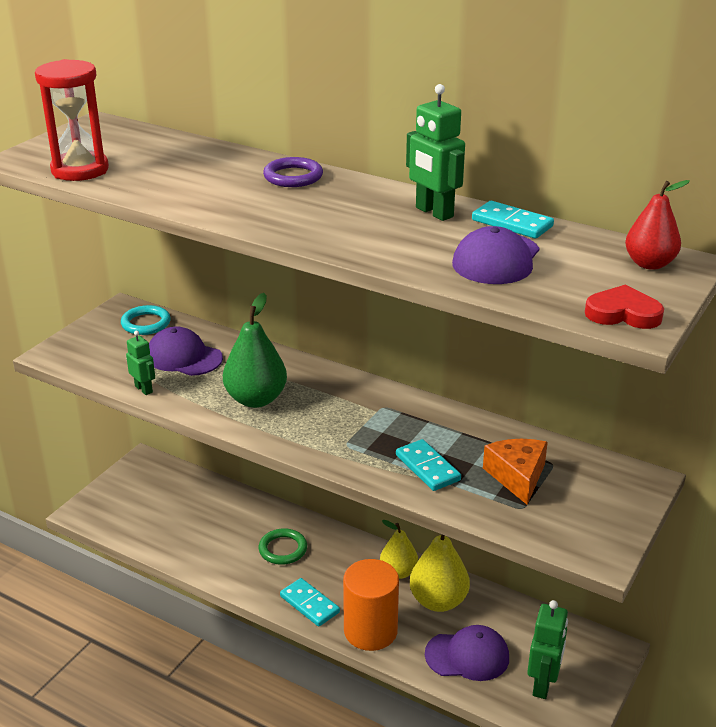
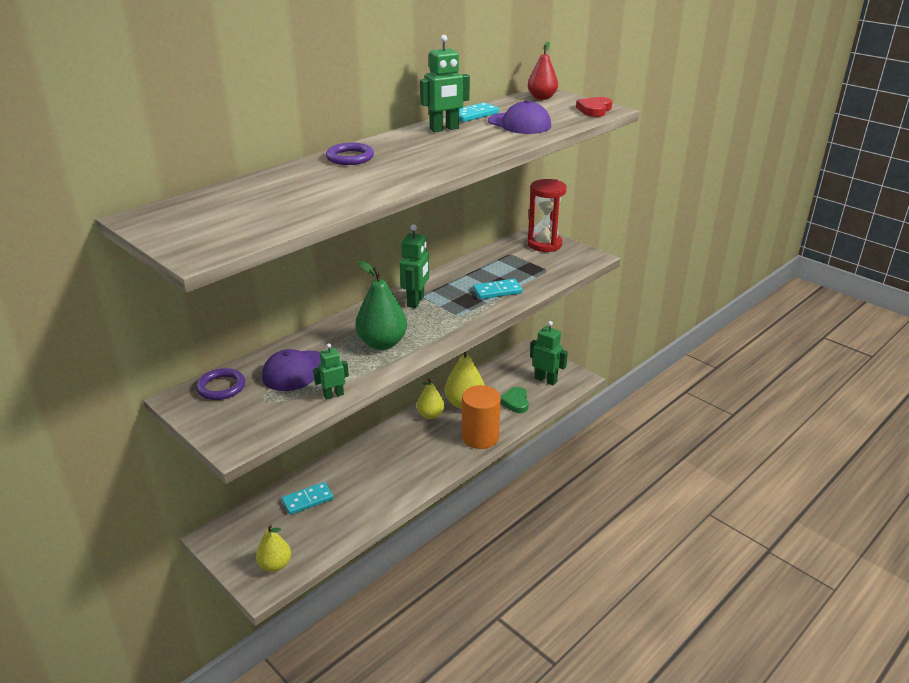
camera: 75 degrees left, 0 degrees up
red hourglass [35,59,109,181] -> red hourglass moved to [528,179,567,252]
turquoise ring [121,305,171,335] -> purple ring [196,368,245,400]
green ring [258,528,307,565] -> none
turquoise domino [280,578,340,627] -> turquoise domino moved to [282,482,333,515]
purple cap [425,625,509,681] -> green heart [501,387,529,413]
orange cheese [483,439,548,505] -> none
none -> yellow pear [256,524,291,572]
none -> green robot [400,224,429,308]

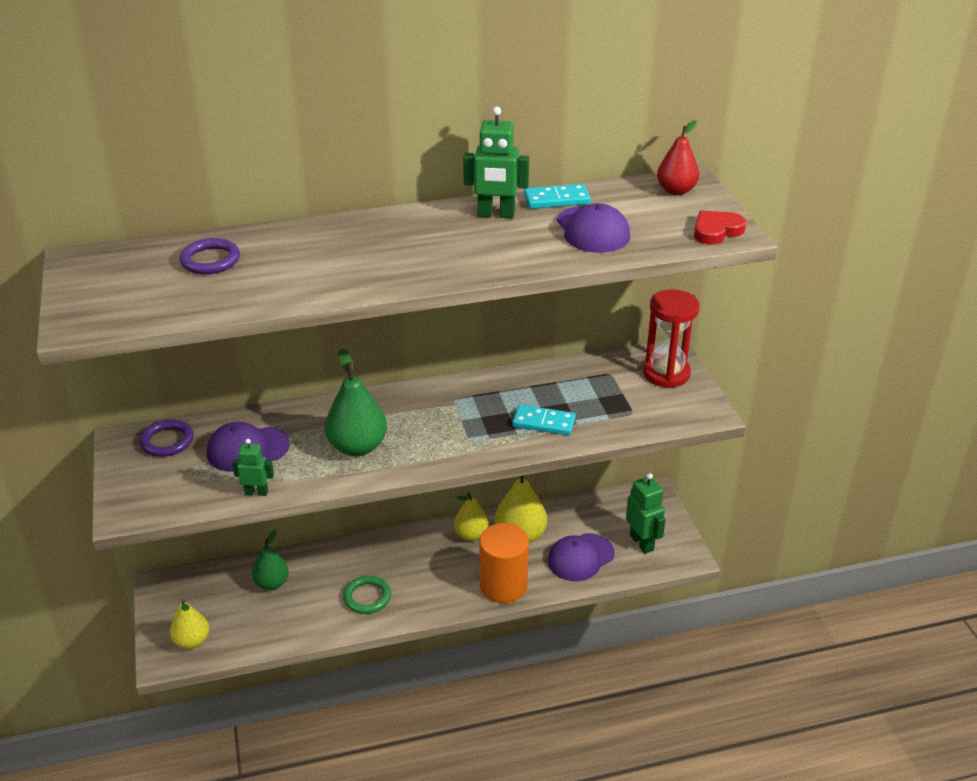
camera: 30 degrees right, 5 degrees up
turquoise domino [282,482,333,515] -> green pear [252,530,289,590]
purple ring [326,143,374,165] -> purple ring moved to [180,238,240,274]
green robot [400,224,429,308] -> none
green heart [501,387,529,413] -> purple cap [548,533,615,581]
none -> green ring [343,576,391,614]

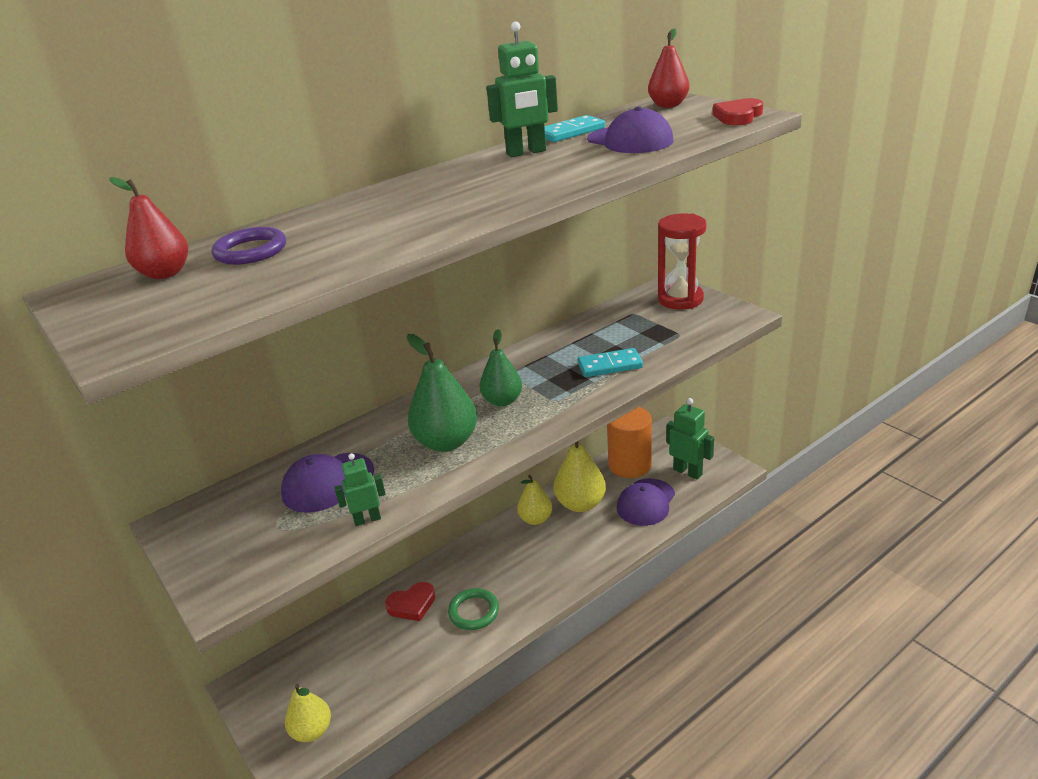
camera: 20 degrees left, 5 degrees down
purple ring [140,419,194,457] -> none
green pear [252,530,289,590] -> green pear moved to [480,329,522,407]
orange cylinder [479,523,529,603] -> orange cylinder moved to [607,407,652,478]
none -> red pear [109,177,188,279]
none -> red heart [385,582,435,621]

